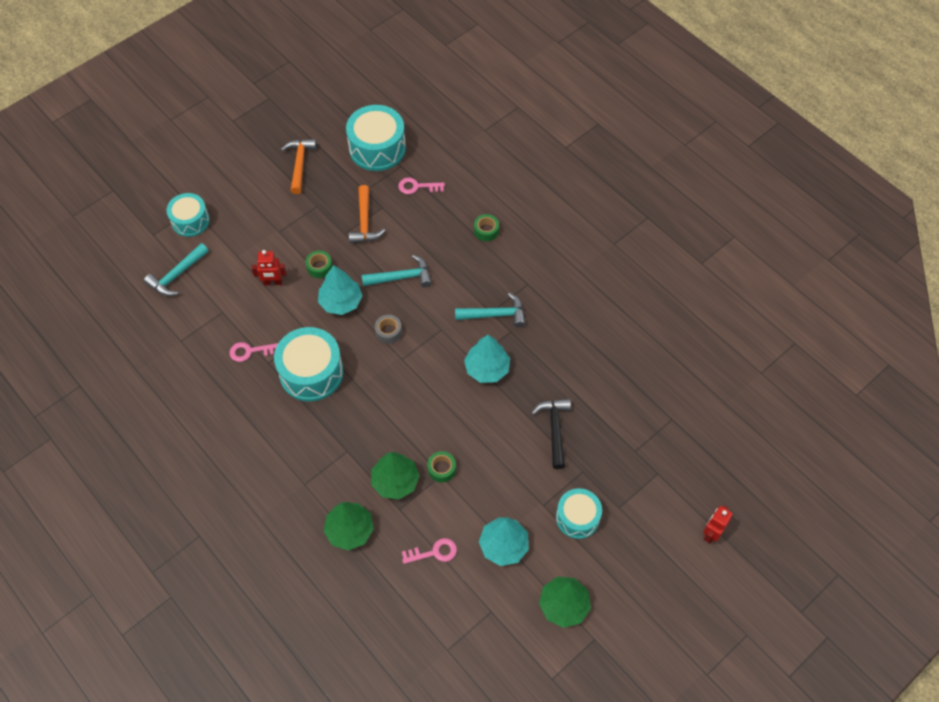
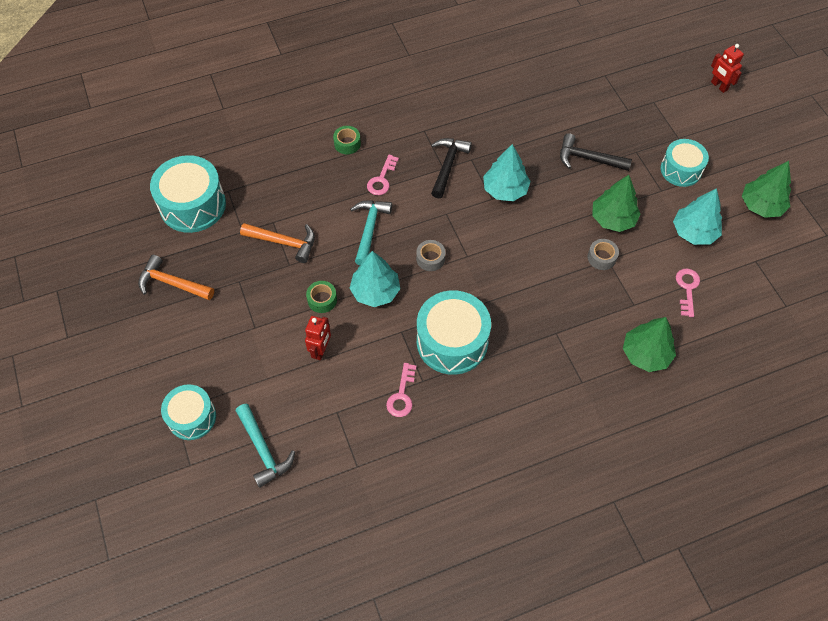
camera: 70 degrees left, 0 degrees up
green tree [371,452,420,499] -> green tree moved to [592,175,641,232]
pink key [398,178,445,194] -> pink key moved to [367,155,399,195]
green tape [427,451,456,483] -> grey tape [588,239,619,270]
turquoise hammer [455,293,525,327] -> black hammer [431,138,472,198]

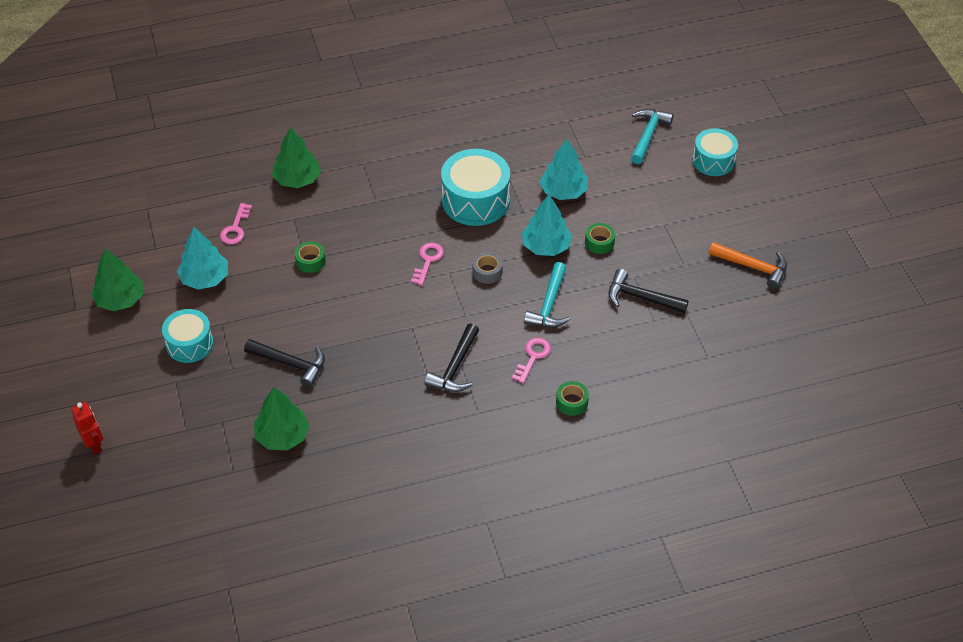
camera: 175 degrees left, 10 degrees down
turquoise drum [150,155,226,233] -> none
turquoise hammer [236,403,295,488] -> turquoise hammer turned 45 degrees clockwise [631,109,674,164]
orange hammer [240,223,315,263] -> black hammer [608,269,689,313]
red robot [305,316,331,360] -> none
pink key [386,363,416,417] -> pink key moved to [411,243,444,285]
turquoise tree [483,144,531,201] -> turquoise tree moved to [539,139,588,200]
grey tape [588,239,619,270] -> green tape [295,242,326,273]
green tree [592,175,641,232] -> green tree moved to [254,387,310,450]

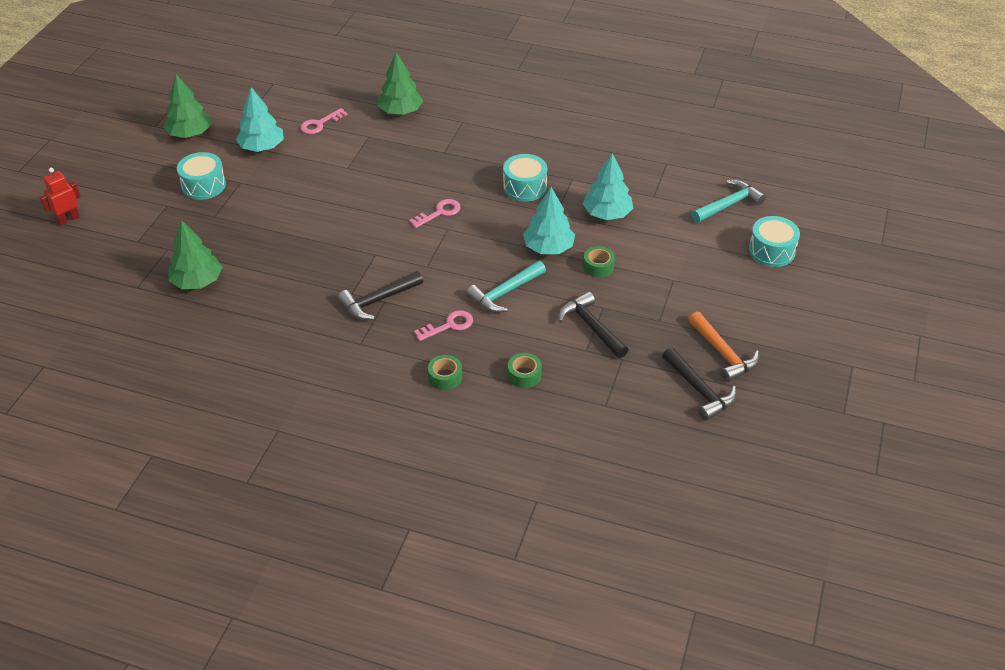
camera: 35 degrees right, 5 degrees down
red robot [71,402,103,455] -> red robot turned 135 degrees counterclockwise [40,168,81,225]
black hammer [244,339,325,387] -> black hammer moved to [662,347,737,421]
green tape [295,242,326,273] -> green tape moved to [508,353,542,388]
turquoise drum [441,149,510,226] -> turquoise drum [503,154,547,202], size x0.64
grey tape [472,252,503,284] -> none

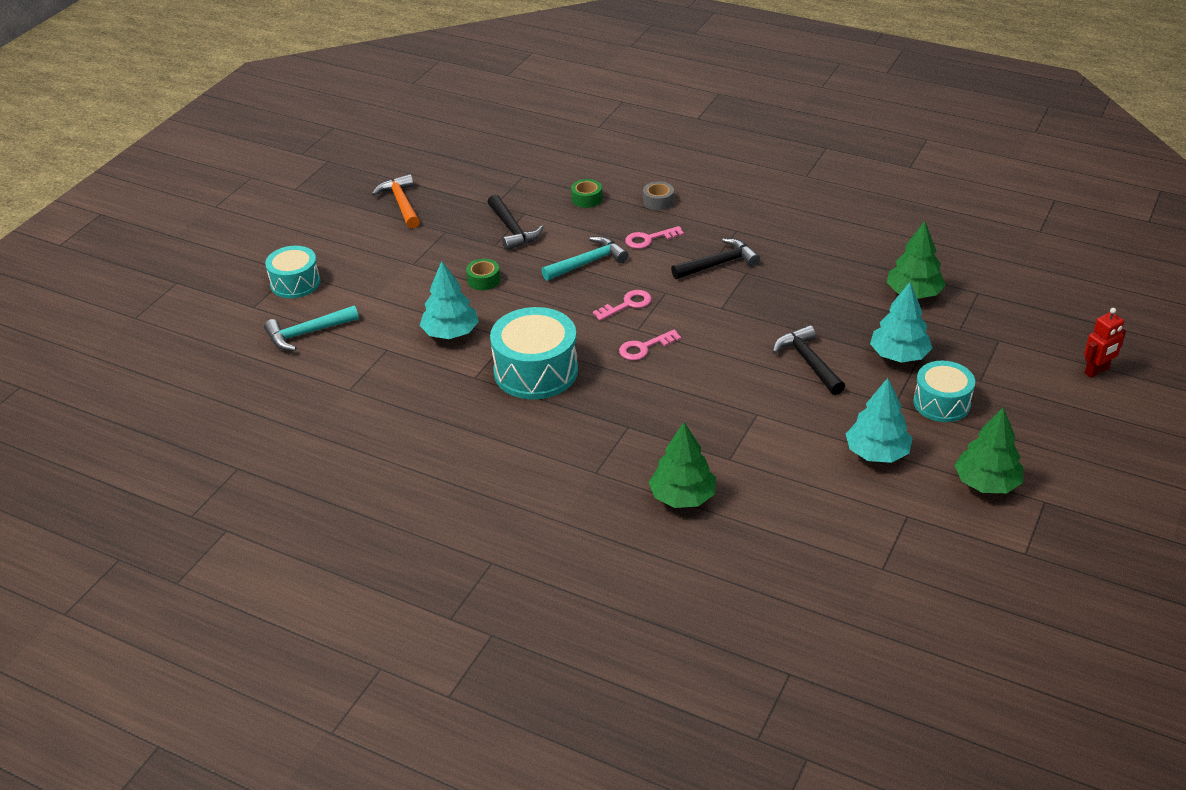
camera: 170 degrees left, 5 degrees down
pink key [300,108,348,134] -> pink key moved to [593,290,652,321]
green tape [428,355,462,390] -> grey tape [643,181,674,210]
turquoise drum [503,154,547,202] -> turquoise drum [490,307,578,399], size x1.57
turquoise tree [523,187,575,254] -> turquoise tree moved to [870,282,932,363]
black hammer [662,347,737,421] -> black hammer moved to [773,325,845,395]

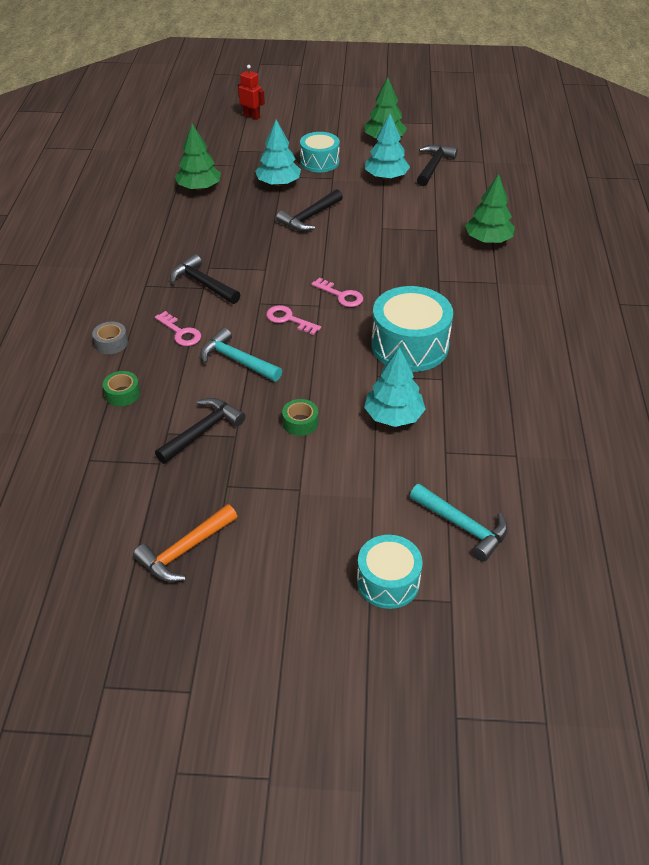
camera: 115 degrees left, 5 degrees up
none -> black hammer [417,145,458,186]

